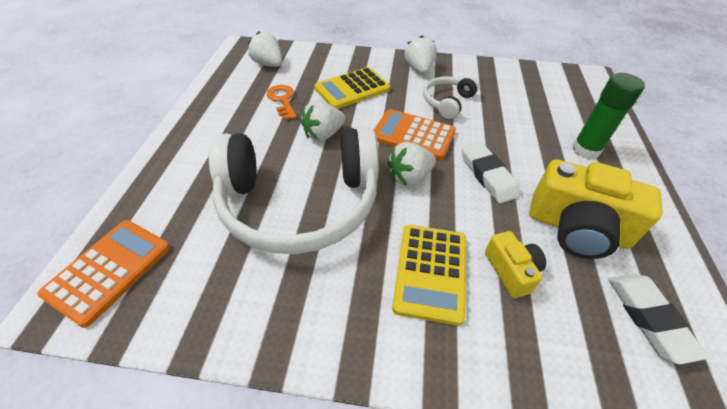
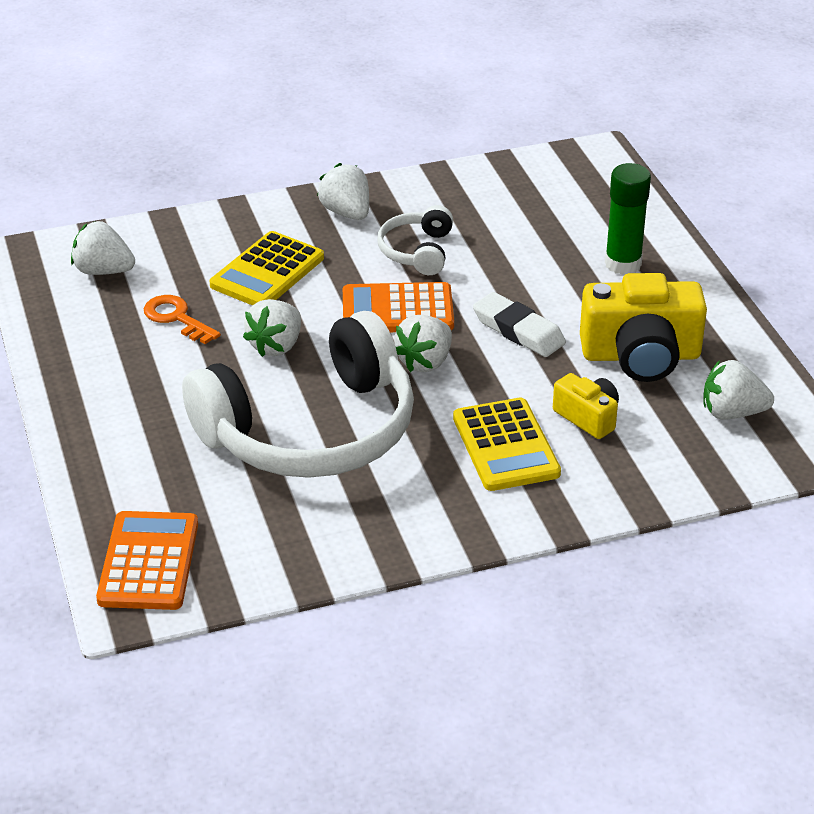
camera: 25 degrees left, 10 degrees down
white eraser [608,274,709,365] -> white strawberry [703,360,774,420]

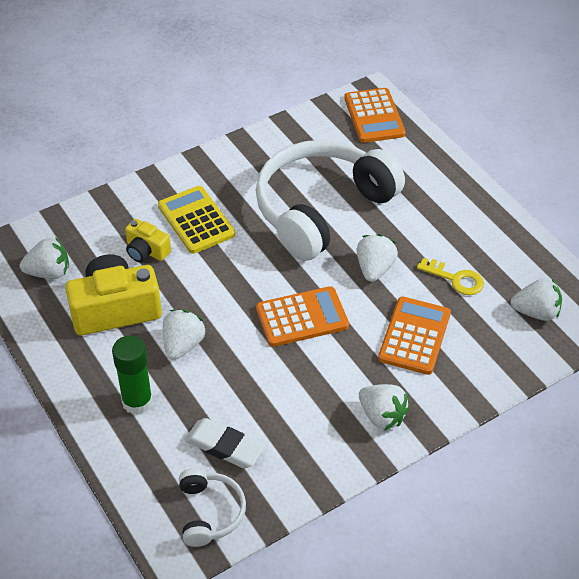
camera: 165 degrees right, 10 degrees up
orange key [144,295,221,344] -> yellow key [417,258,484,295]
yellow calculator [210,231,324,305] -> orange calculator [378,296,451,375]
white headphones [377,205,453,275] -> white headphones moved to [179,468,246,547]
white strawberry [394,315,452,372] -> white strawberry moved to [163,310,206,360]
white eraser [473,292,566,357] -> white eraser moved to [185,418,265,468]

